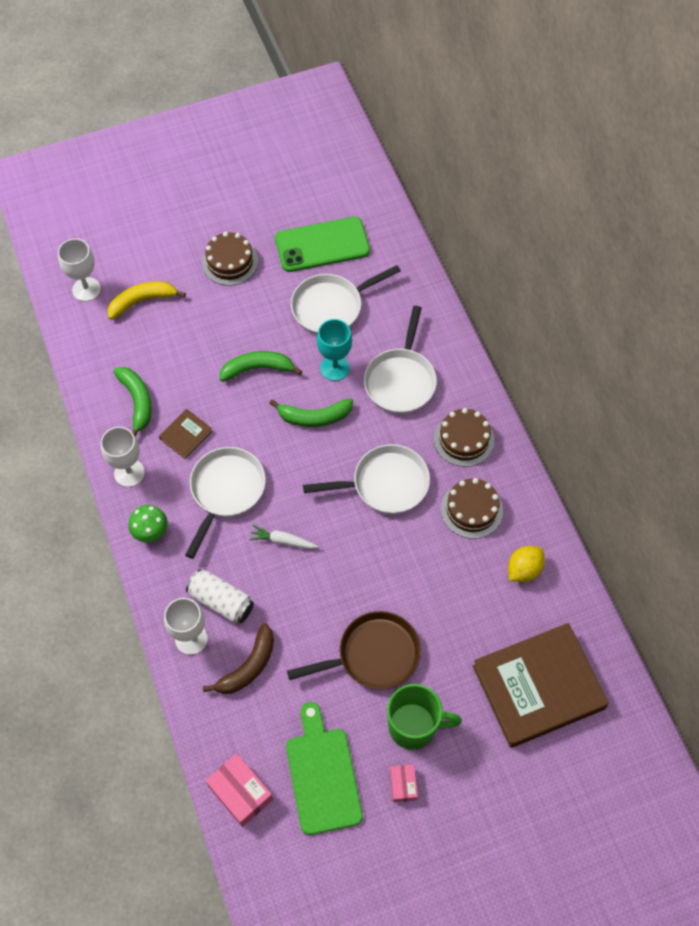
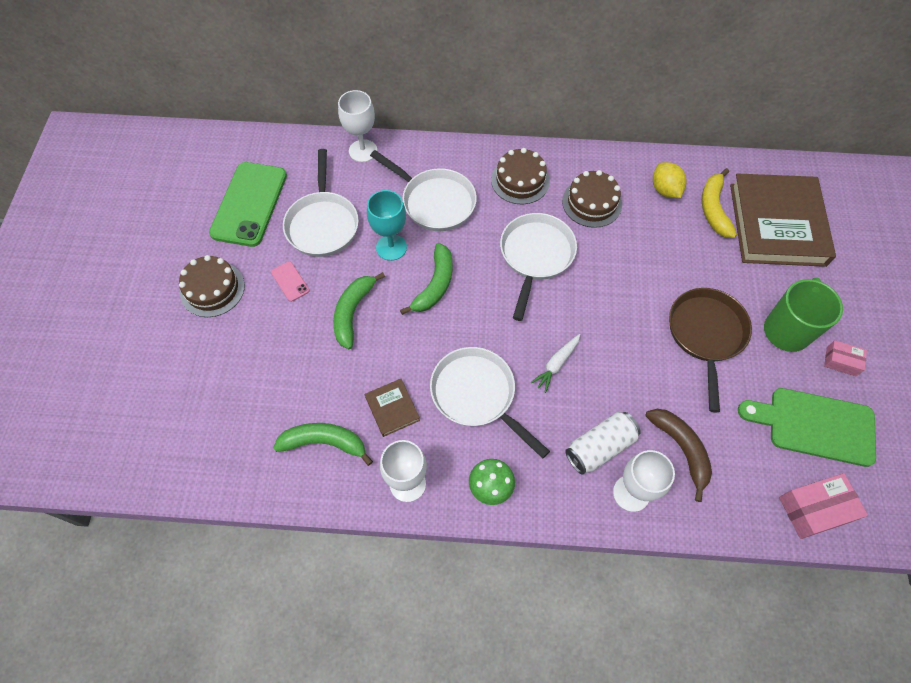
camera: 65 degrees left, 0 degrees up
white goblet [58,239,101,302] -> white goblet moved to [338,90,377,162]
yellow banana [108,281,186,320] -> yellow banana moved to [702,168,737,238]
none -> pink phone [271,261,309,302]

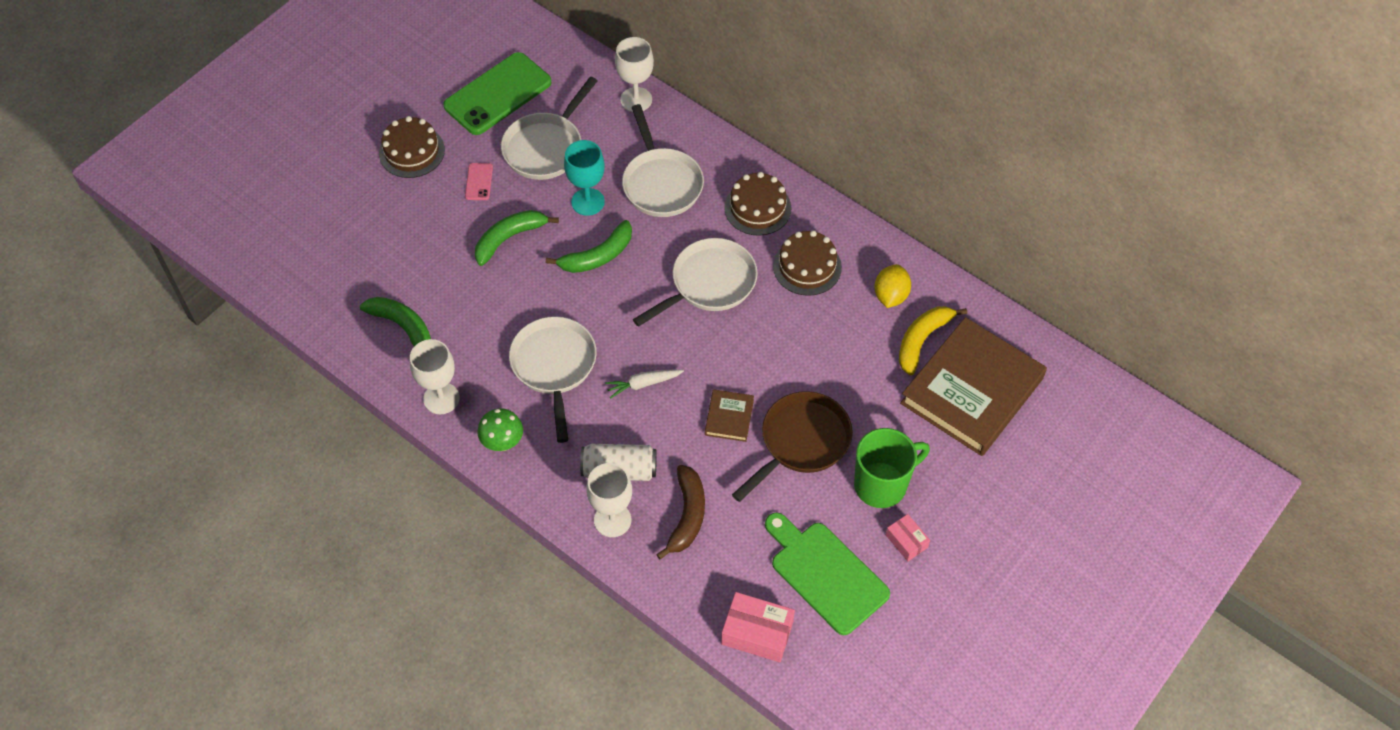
camera: 35 degrees right, 5 degrees down
brown book [365,379,420,437] -> brown book moved to [705,389,754,442]

